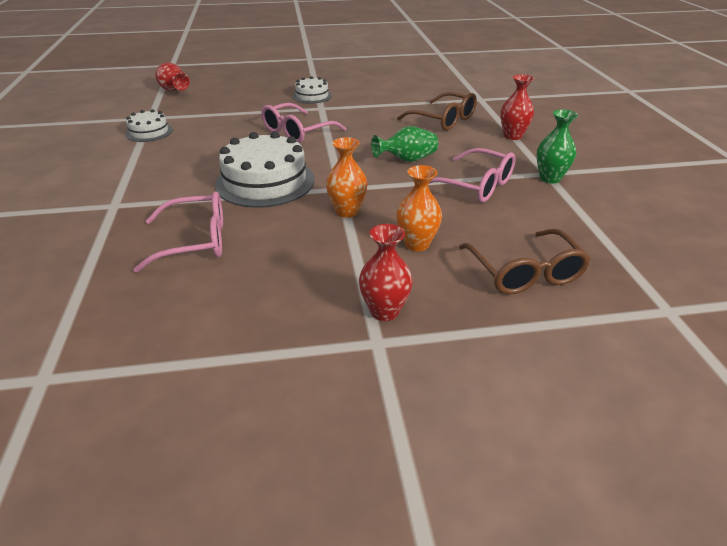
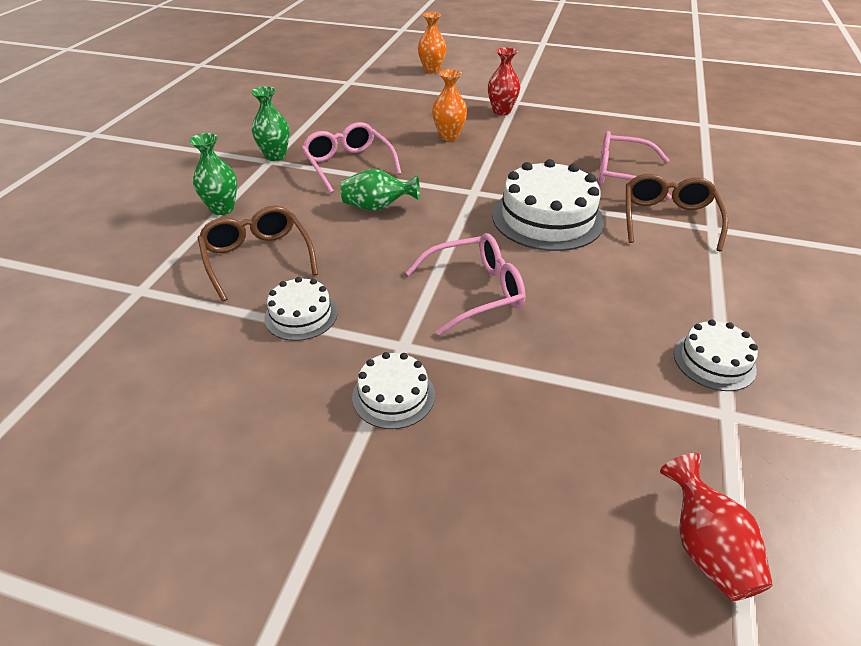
camera: 155 degrees left, 5 degrees up
orange vase [326,137,367,218] -> orange vase moved to [418,12,446,73]
brown glasses [459,229,591,294] -> brown glasses moved to [626,174,728,251]
red vase [500,74,534,140] -> green vase [189,133,237,215]
none -> white cake [264,277,338,341]

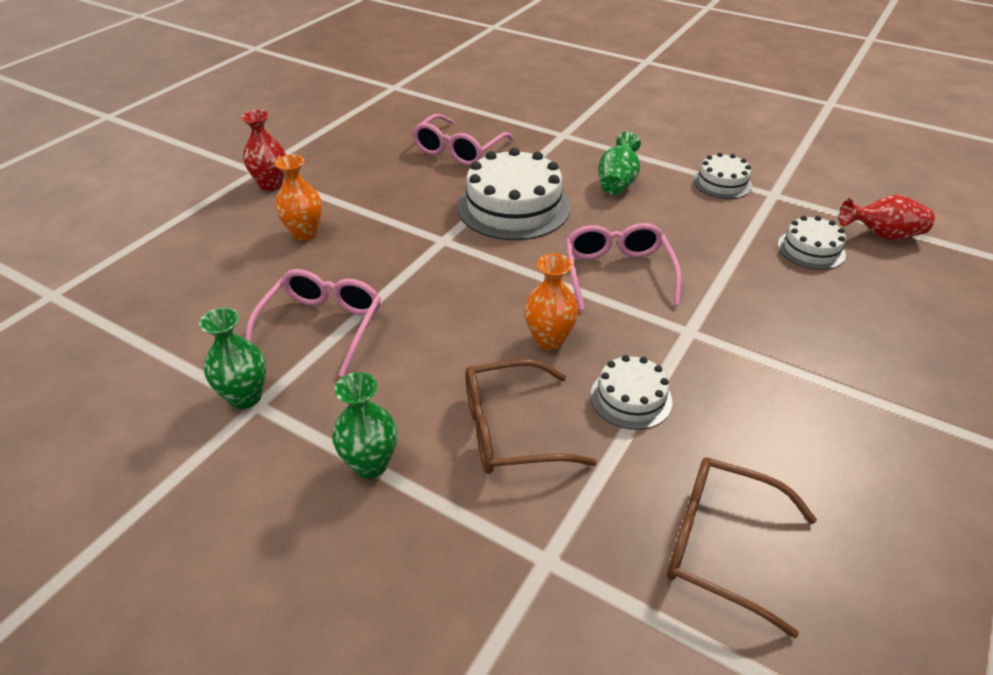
camera: 75 degrees left, 0 degrees up
pink glasses [301,122,402,194] -> pink glasses turned 120 degrees clockwise [245,269,381,377]
green vase [340,169,420,211] -> green vase moved to [598,132,641,195]
white cake [352,352,435,429] -> white cake moved to [777,216,846,270]
orange vase [418,12,446,73] -> orange vase moved to [525,254,579,350]
brown glasses [626,174,728,251] -> brown glasses moved to [667,457,817,638]

